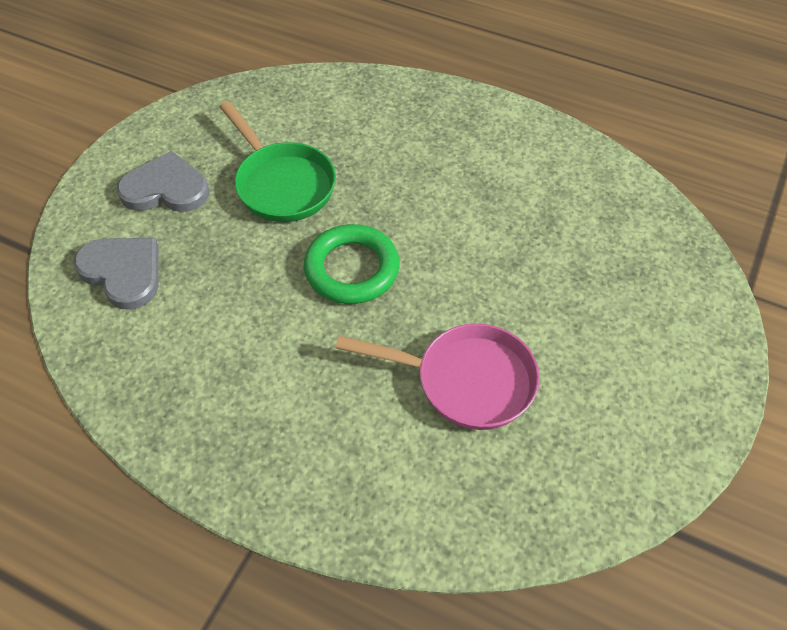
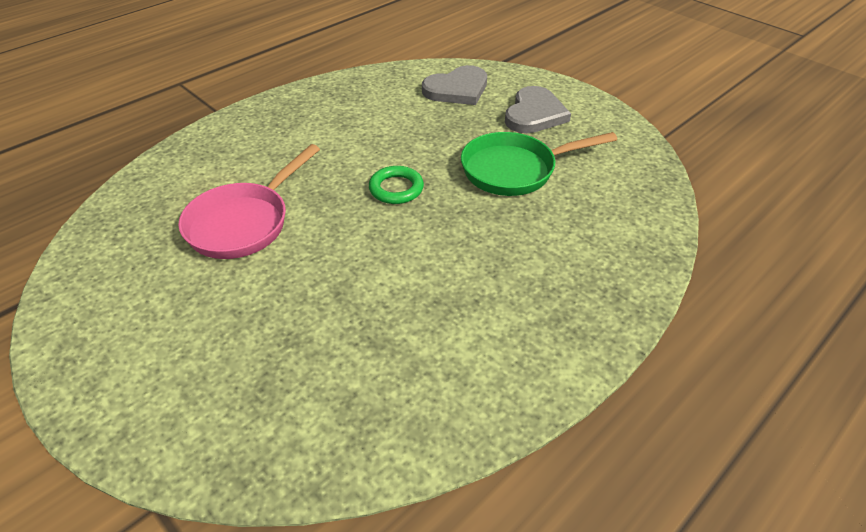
camera: 110 degrees right, 10 degrees down
green ring [303,224,400,304] -> green ring [369,166,424,204], size x0.64

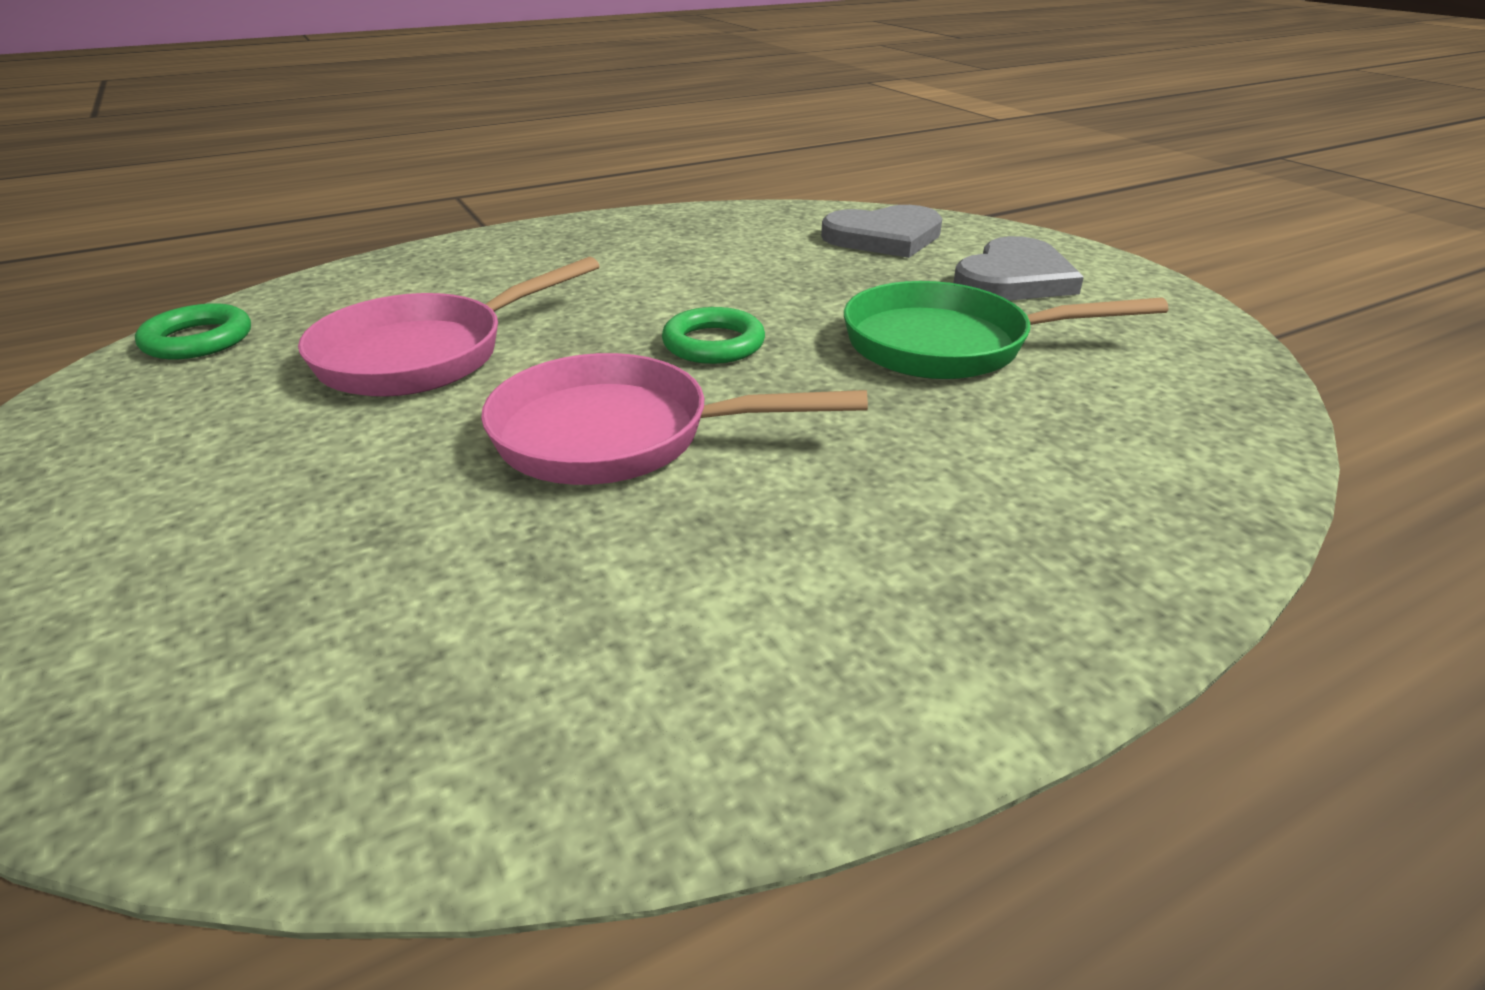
camera: 15 degrees right, 10 degrees down
none -> green ring [135,303,251,359]
none -> pink pan [481,353,868,485]

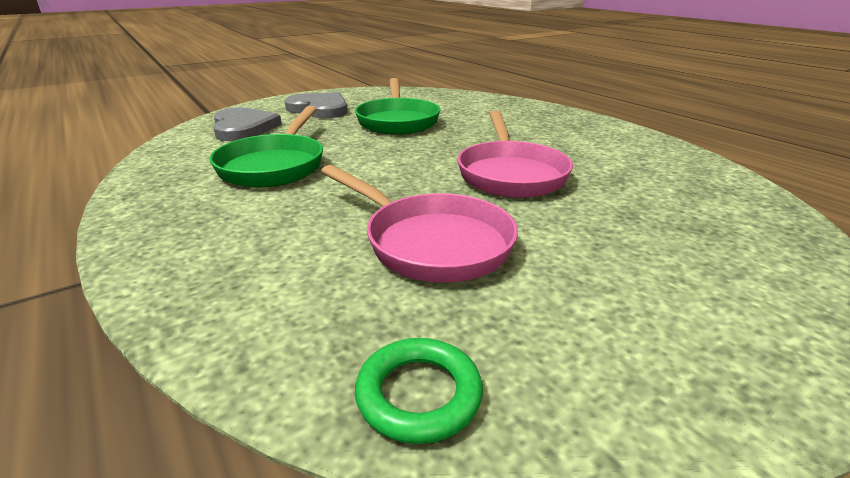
camera: 95 degrees left, 5 degrees down
green ring [662,307,765,364] -> none
none -> green pan [209,106,323,187]

